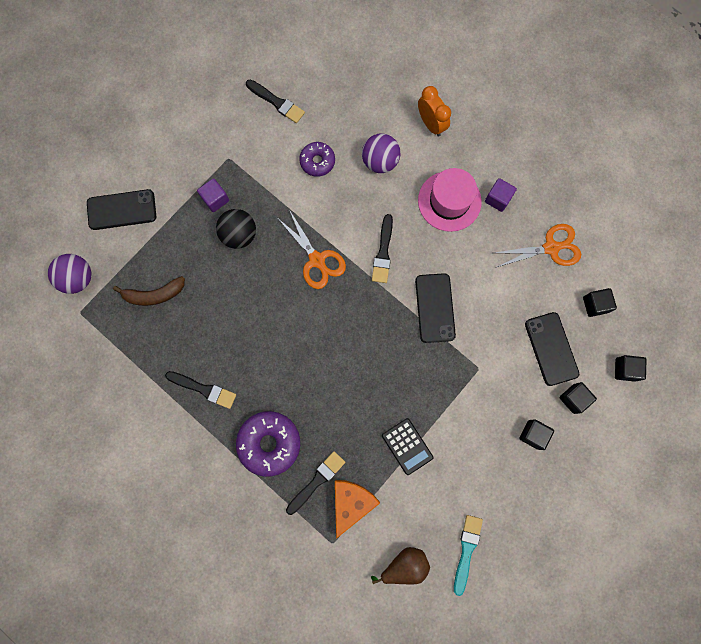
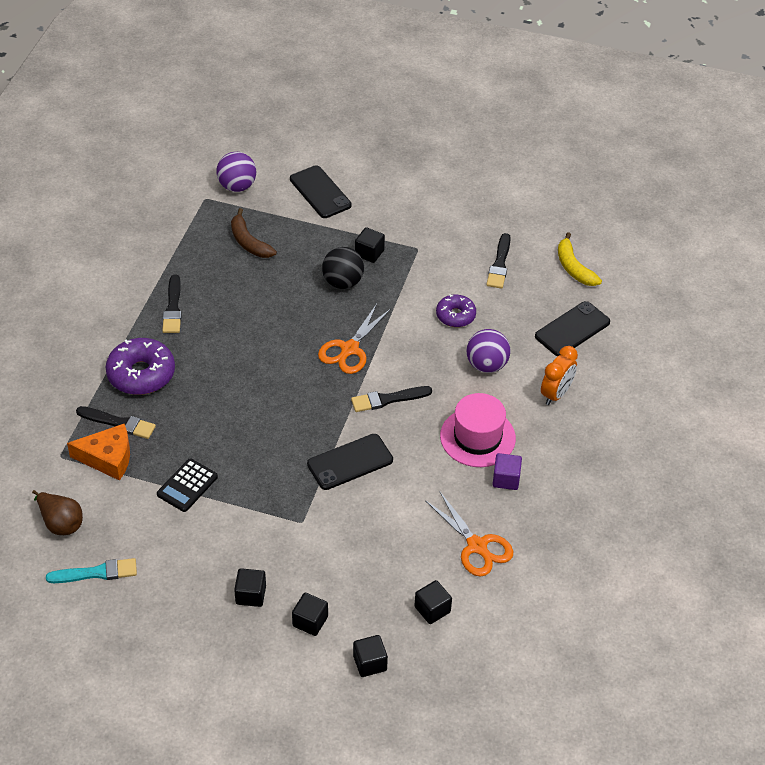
camera: 65 degrees right, 30 degrees down
purple cube [197,178,229,212] -> black cube [355,227,385,263]
black phone [525,312,579,386] -> black phone moved to [535,301,610,356]
none -> yellow banana [558,232,602,286]

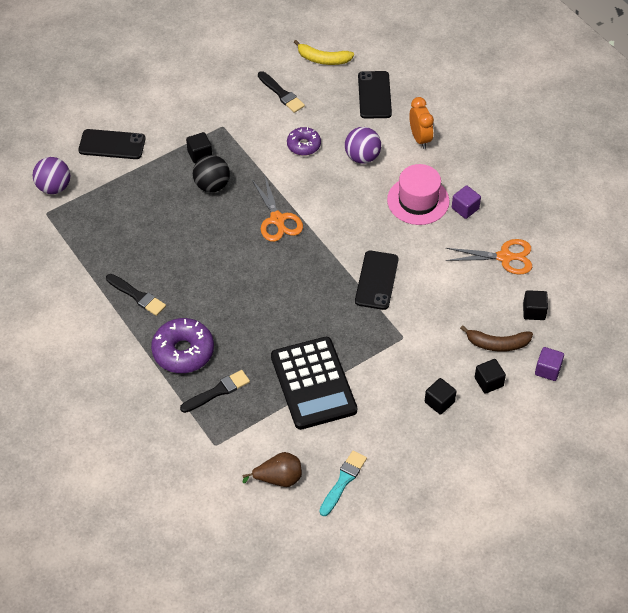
camera: 50 degrees left, 5 degrees up
orange cheese [67,424,130,481] -> none
black calculator [157,459,218,512] -> black calculator [271,337,357,430], size x1.97
brown banana [231,208,277,258] -> brown banana moved to [460,325,533,352]
black brush [351,386,432,412] -> none
black cube [353,635,388,677] -> purple cube [535,347,564,381]

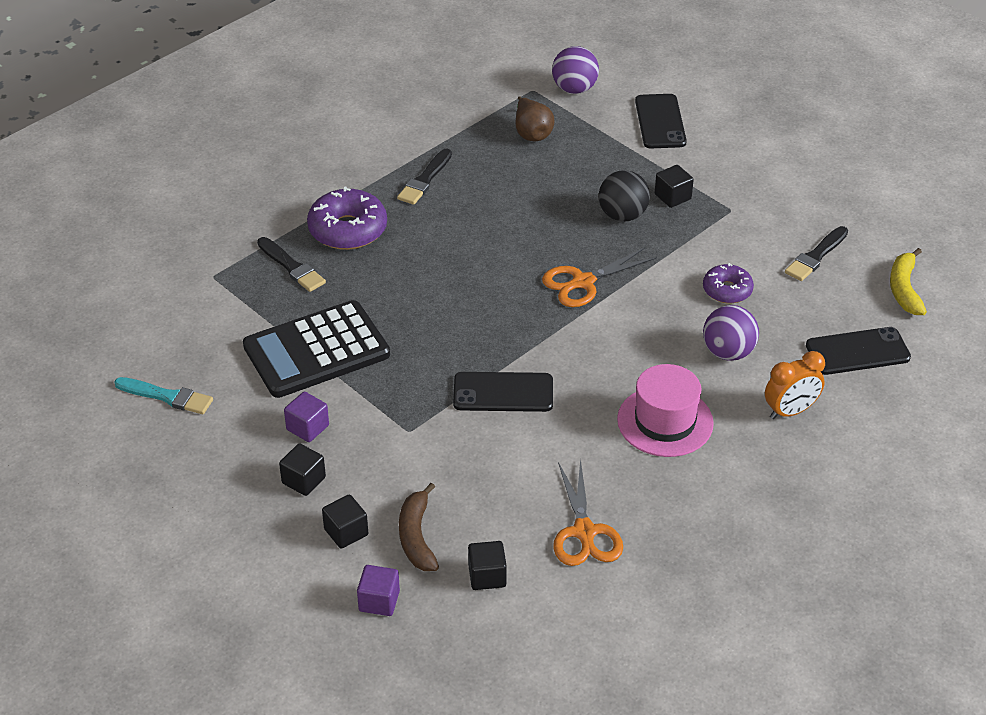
camera: 80 degrees right, 10 degrees down
brown pear [243,452,302,487] -> brown pear moved to [515,96,554,141]
purple cube [452,185,481,219] -> purple cube moved to [284,392,329,442]

